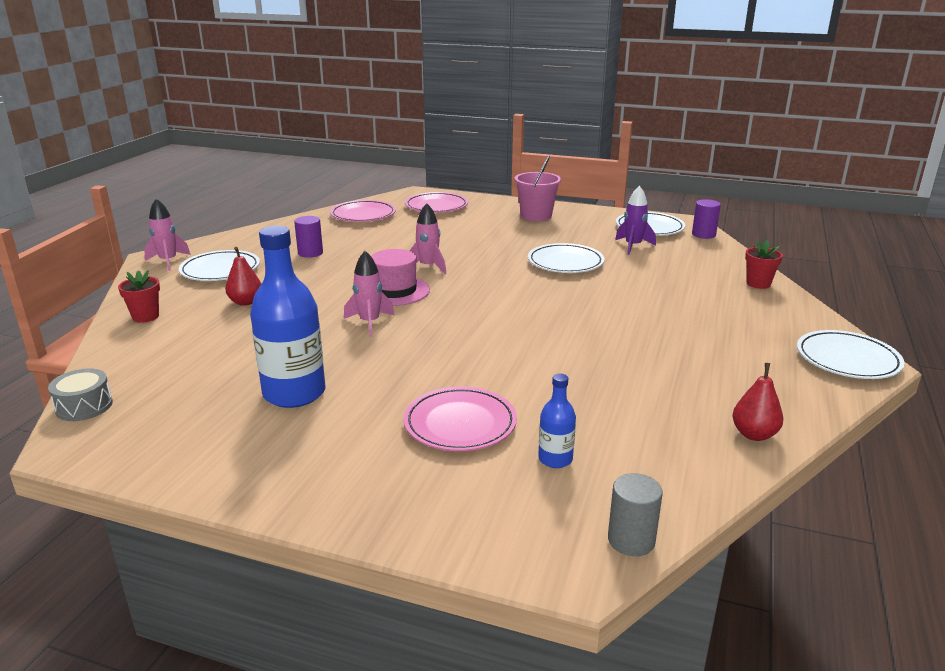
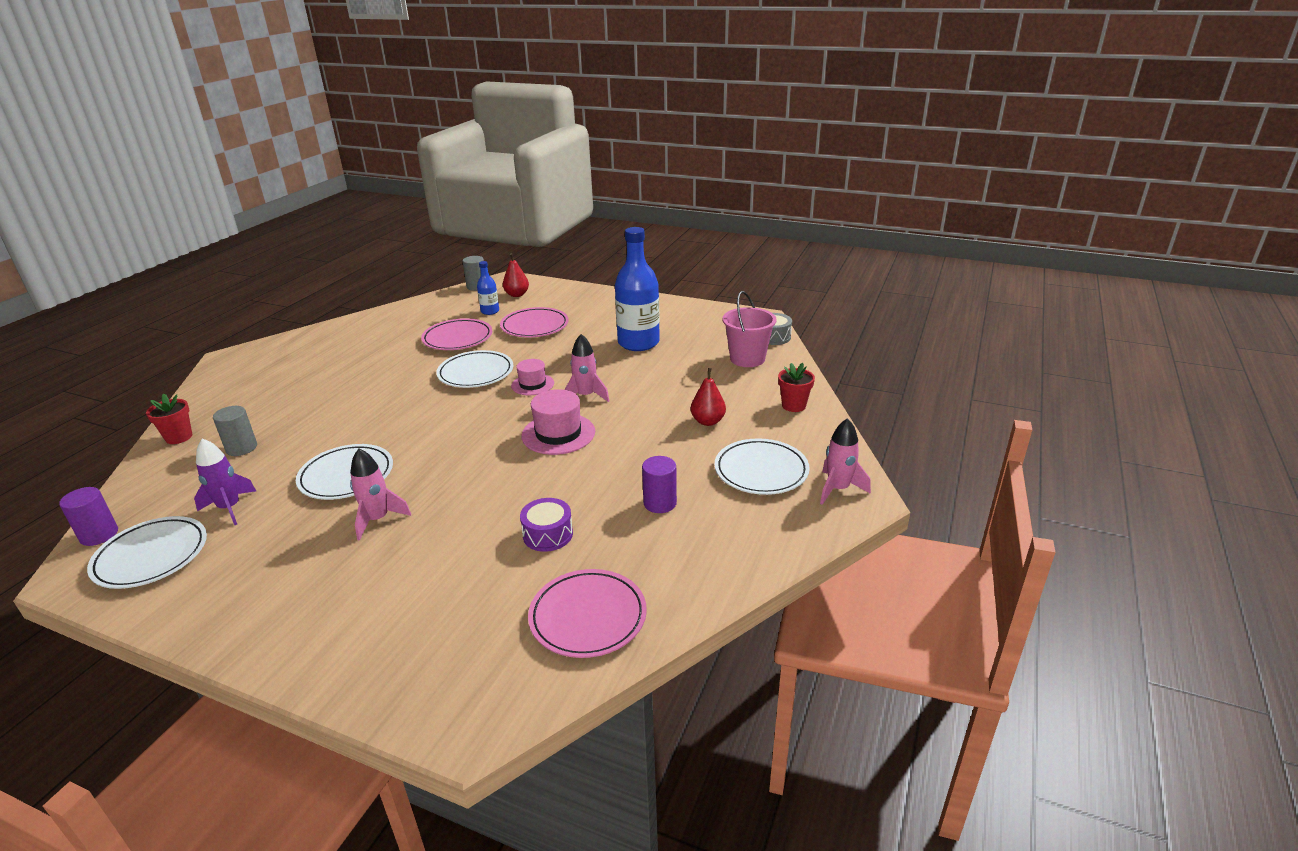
camera: 175 degrees left, 5 degrees up
pink plate [405,192,468,213] -> pink plate moved to [421,318,492,350]
pink rocket [410,203,446,274] -> pink rocket moved to [350,449,411,541]
pink bucket [514,156,561,222] -> pink bucket moved to [722,291,777,367]
red pear [732,363,783,441] -> red pear moved to [503,253,529,297]
white plate [797,330,904,379] -> white plate moved to [436,350,513,388]
none -> grey cylinder [213,406,257,456]
none -> pink hat [511,359,554,395]
none -> purple drum [520,498,573,552]

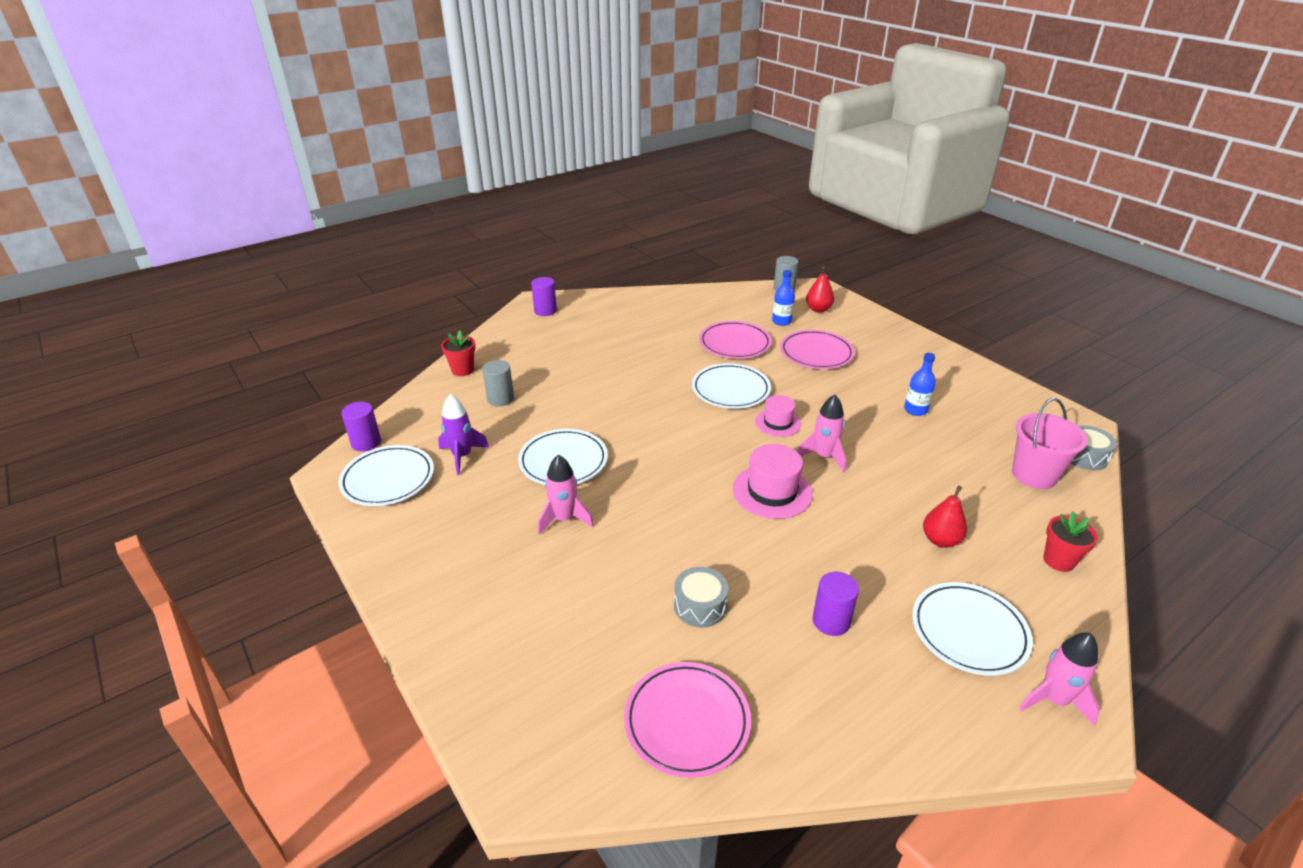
camera: 30 degrees right, 5 degrees up
purple drum [520,498,573,552] -> grey drum [674,567,729,627]
blue bottle [615,227,660,351] -> blue bottle [904,353,936,416], size x0.49
none -> purple cylinder [531,277,557,316]

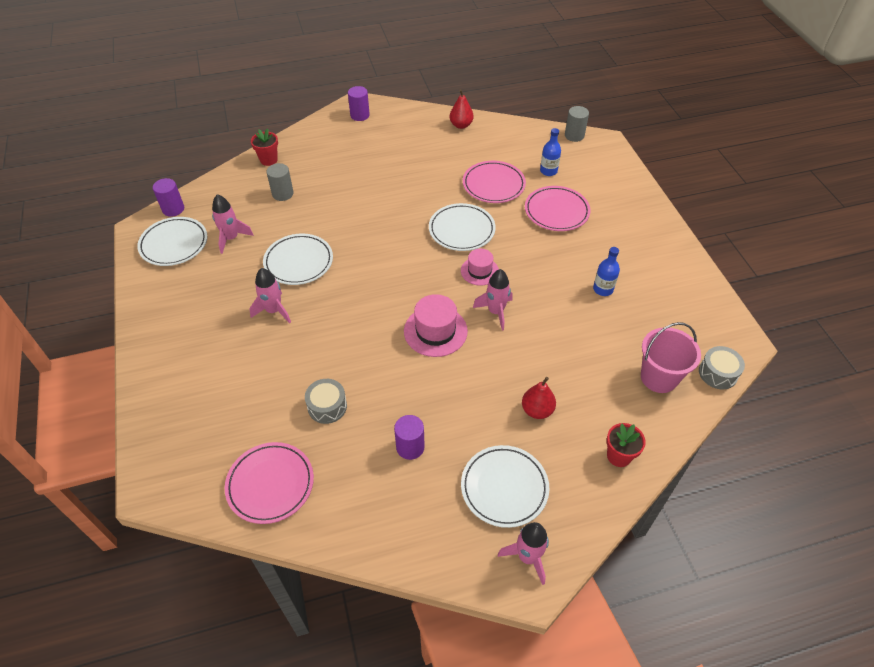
camera: 20 degrees right, 15 degrees up
purple rocket [438,394,489,475] -> pink rocket [212,194,254,254]
red pear [806,266,834,313] -> red pear moved to [450,89,474,129]

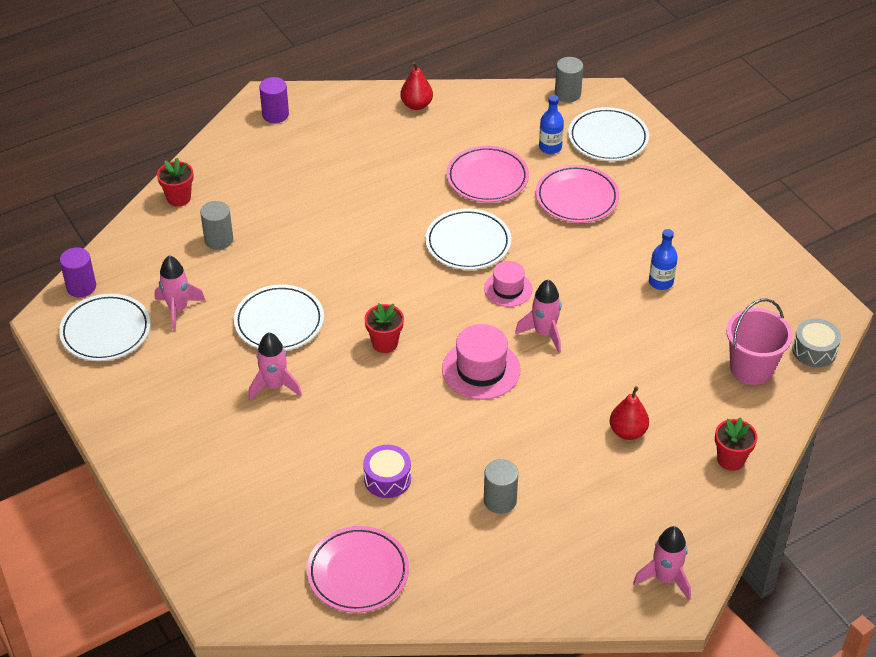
camera: 15 degrees left, 5 degrees down
grey drum [305,379,347,424] -> purple drum [363,445,411,498]
purple cylinder [394,415,425,460] -> grey cylinder [484,459,518,514]
white plate [461,445,549,528] -> white plate moved to [568,107,649,161]
none -> red flower pot [364,303,404,353]

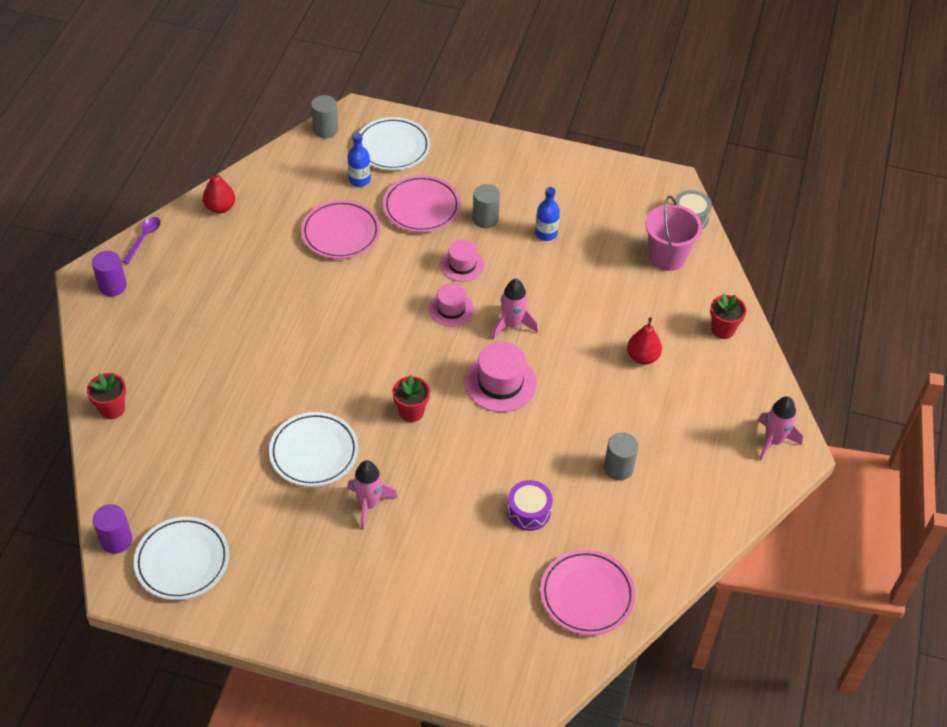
camera: 45 degrees left, 5 degrees up
pink rocket [155,255,206,331] -> none
grey cylinder [200,201,233,250] -> grey cylinder moved to [473,184,500,228]
white plate [425,209,511,270] -> none
none -> purple spoon [122,217,161,264]
none -> pink hat [440,240,484,282]

